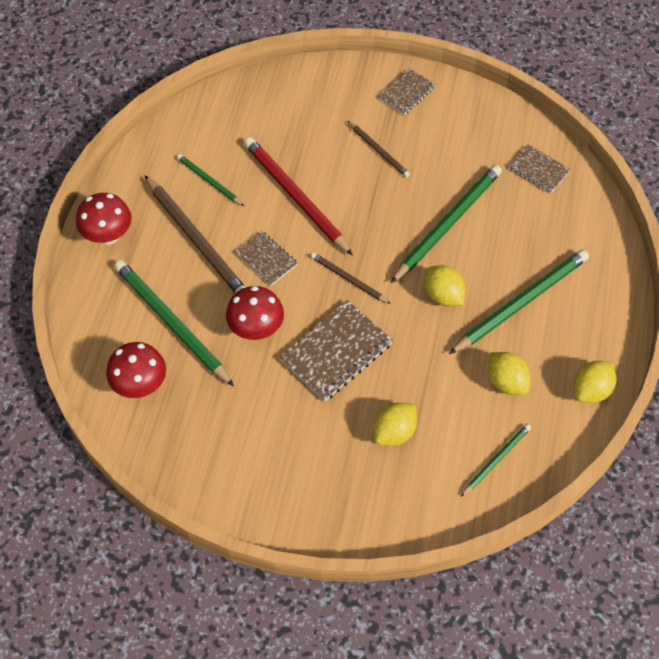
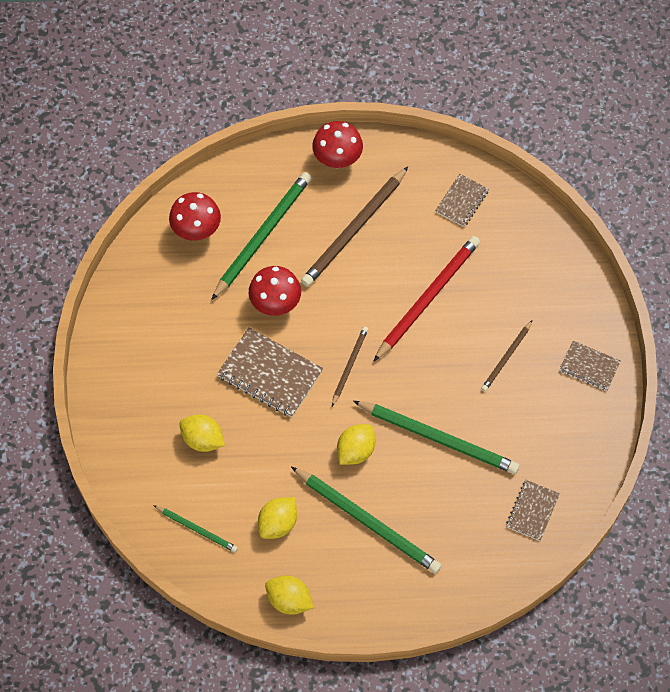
camera: 75 degrees right, 5 degrees up
green pencil [177,154,244,206] -> none
brown notebook [235,231,298,286] -> brown notebook moved to [435,174,489,227]

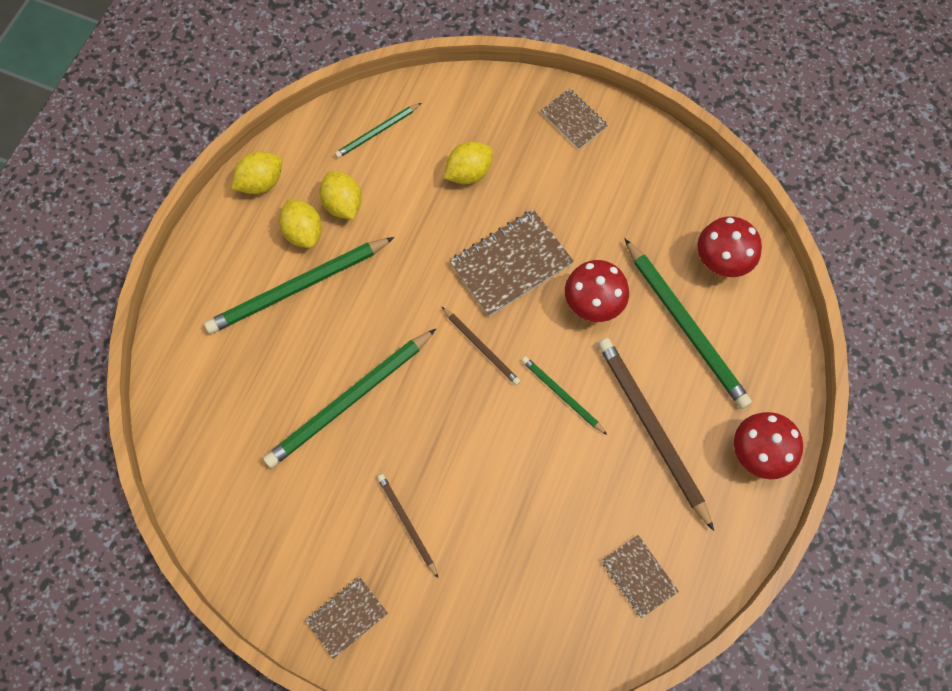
camera: 115 degrees right, 5 degrees up
yellow lemon [337,424,375,465] -> yellow lemon moved to [279,199,322,248]
red pencil [373,236,480,362] -> none
brown notebook [506,480,560,541] -> brown notebook moved to [540,89,608,149]
none -> green pencil [521,356,607,435]

